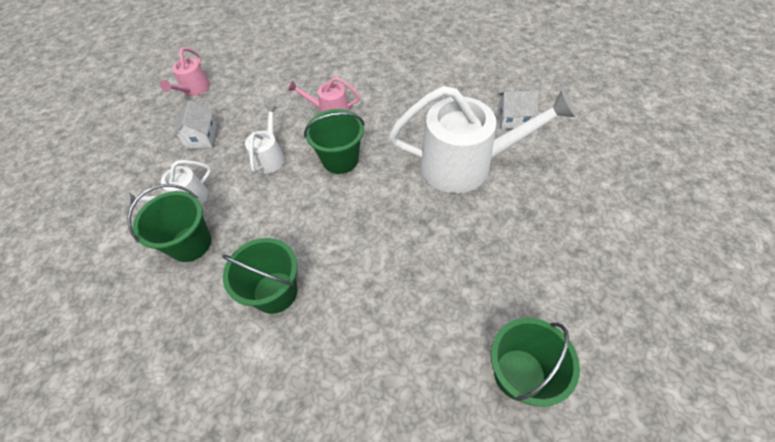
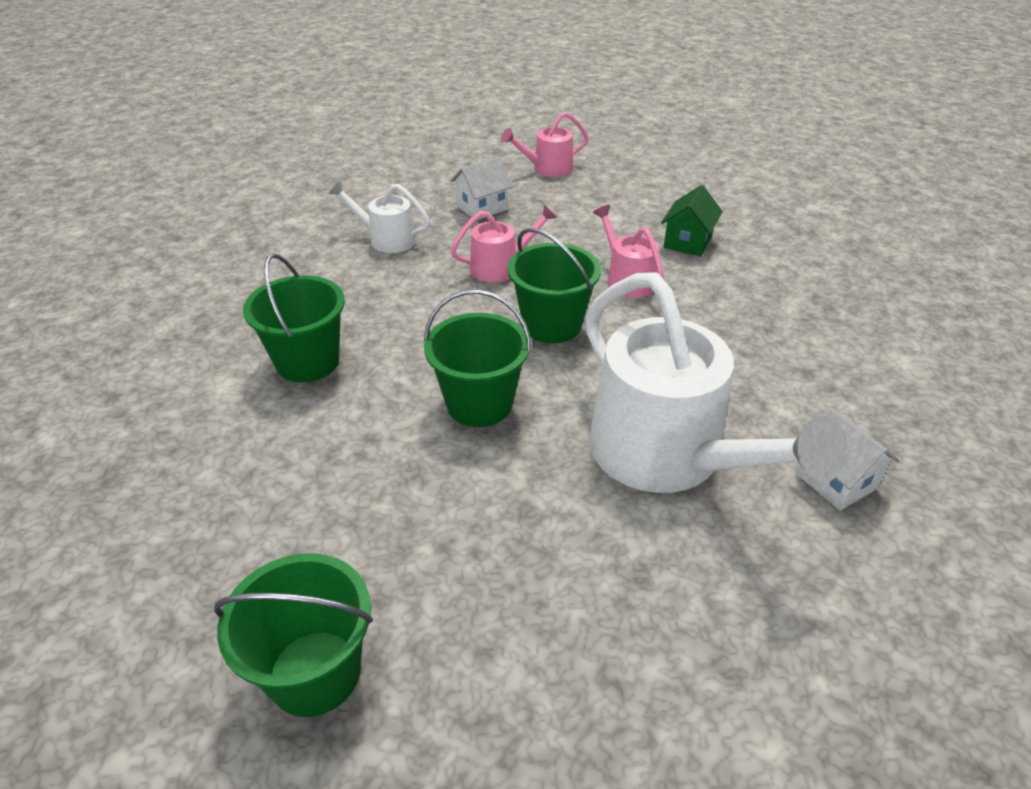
camera: 55 degrees right, 15 degrees down
green bucket [127,184,211,262] -> green bucket moved to [424,289,532,427]
white watering can [245,105,284,174] -> pink watering can [450,205,557,282]
none -> green house [661,185,723,256]

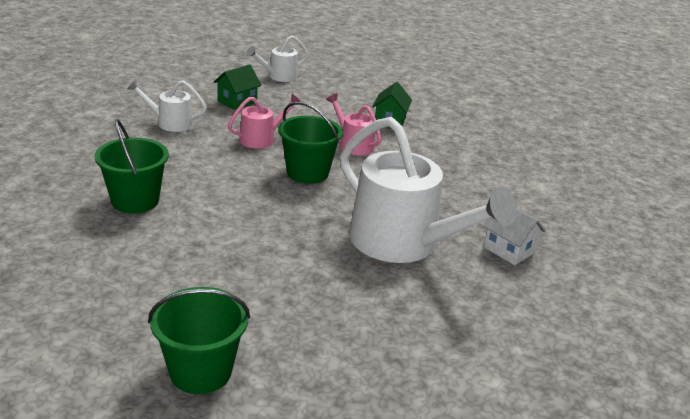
camera: 15 degrees left, 10 degrees down
green bucket [424,289,532,427] -> none
white house [450,157,513,220] -> green house [214,65,262,110]
pink watering can [501,112,588,177] -> white watering can [246,36,308,82]

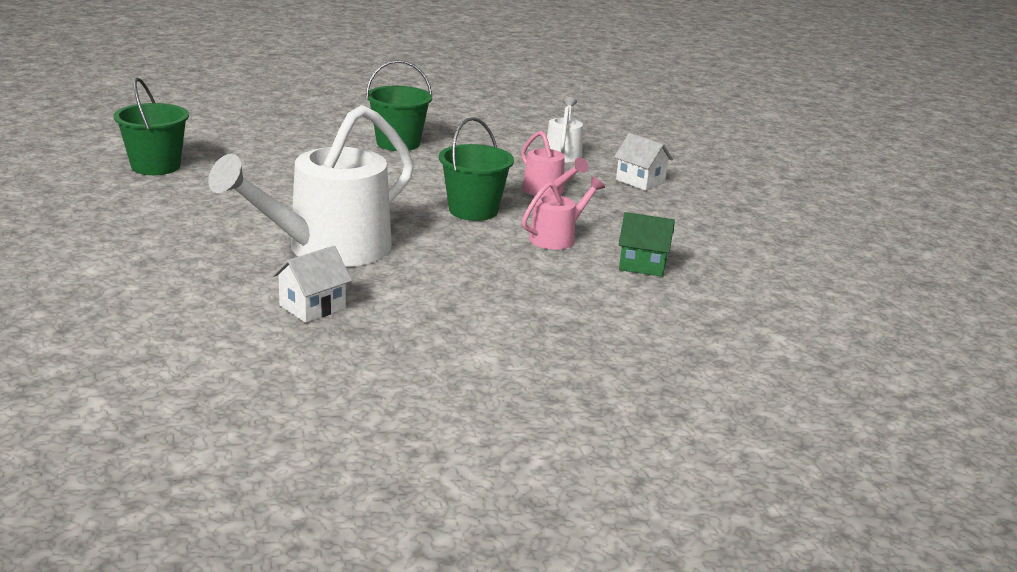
camera: 90 degrees right, 5 degrees down
green house [214,65,262,110] -> white house [614,133,673,191]
white watering can [246,36,308,82] -> none

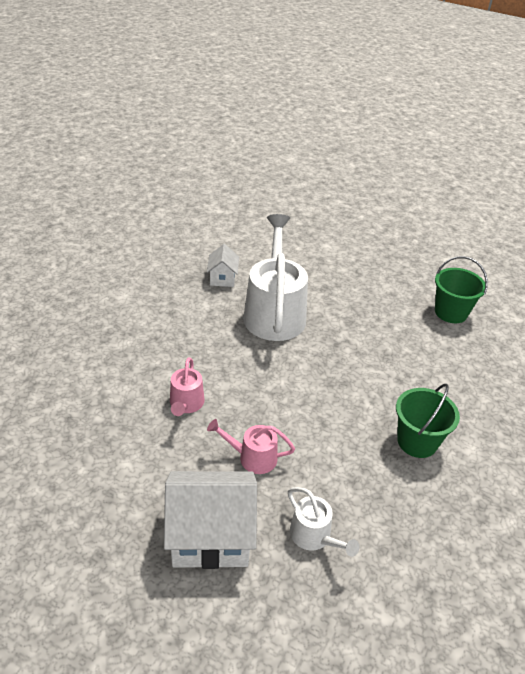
camera: 135 degrees right, 15 degrees up
green bucket [439,117,514,221] -> none
white house [614,133,673,191] -> white house [164,471,257,569], size x1.92
green house [619,212,675,277] -> none

